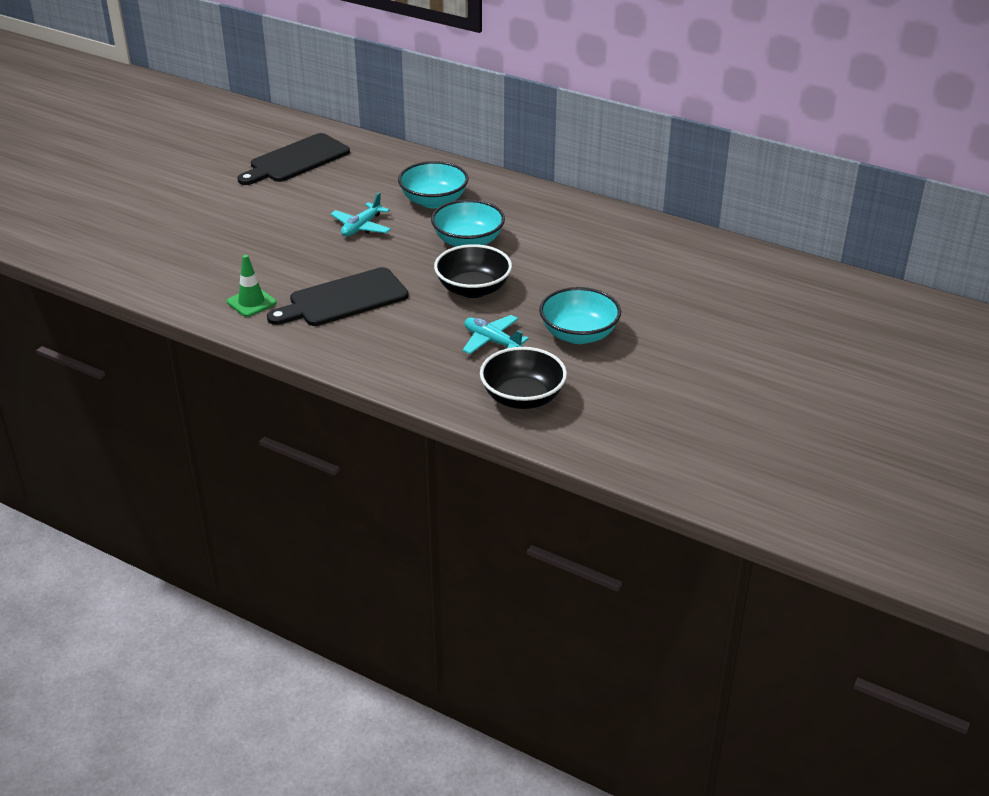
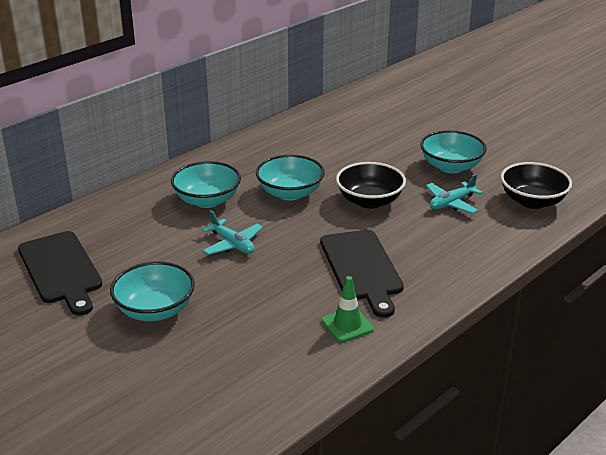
camera: 75 degrees left, 5 degrees down
none -> turquoise bowl [110,261,195,321]

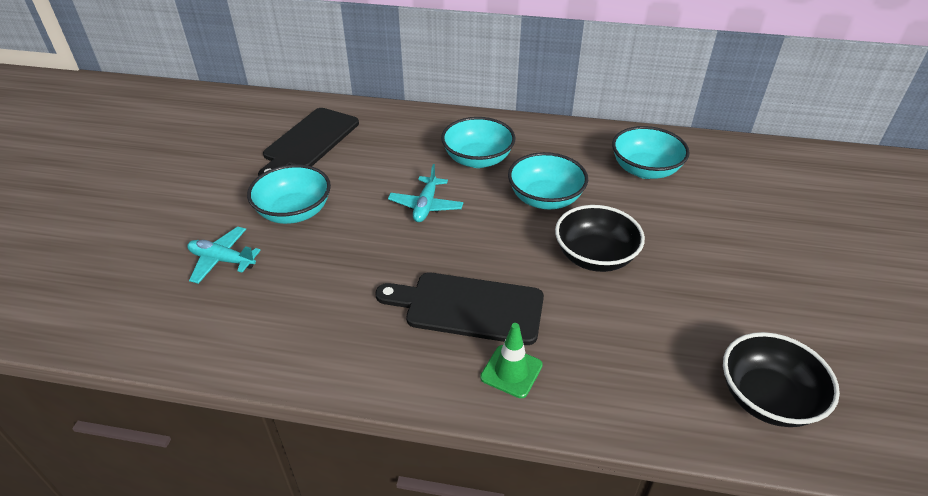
camera: 55 degrees right, 10 degrees up
black cutting board [320,230,404,318] -> black cutting board turned 60 degrees clockwise [375,273,544,345]
green traffic cone [321,276,374,342] -> green traffic cone moved to [480,323,543,398]
turquoise bowl [420,130,487,173] -> turquoise bowl moved to [612,126,690,179]
turquoise plane [426,174,483,214] -> turquoise plane moved to [187,226,261,284]

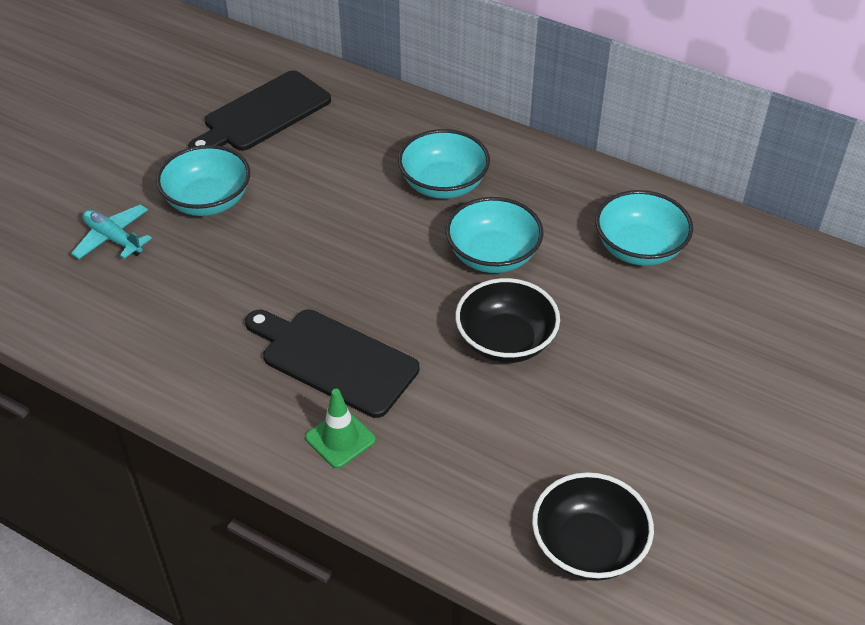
camera: 20 degrees right, 5 degrees up
turquoise plane [388,164,463,222] -> none

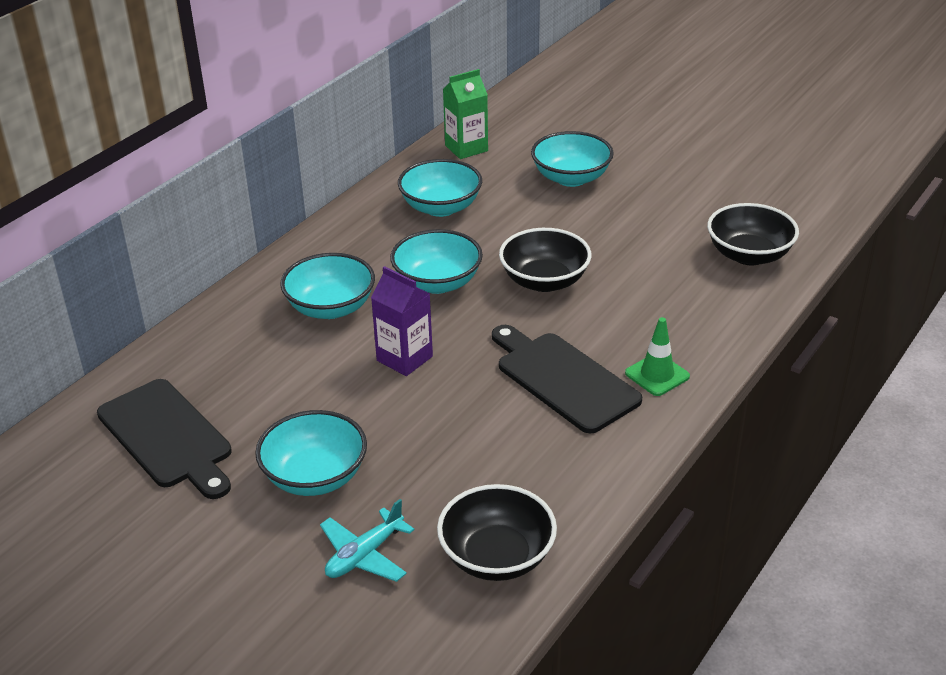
camera: 85 degrees left, 10 degrees down
black cutting board [245,309,419,418] -> black cutting board turned 105 degrees clockwise [492,325,642,433]
none -> purple carton [371,266,433,376]
none -> black bowl [437,484,557,581]
none -> green carton [443,69,488,159]
none -> turquoise bowl [531,131,614,187]

